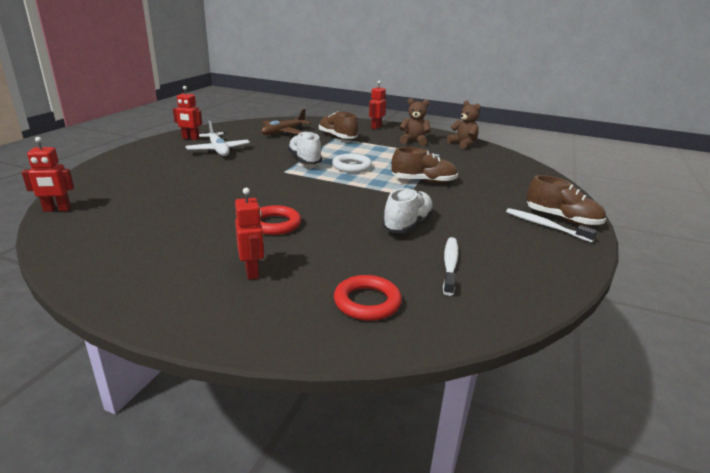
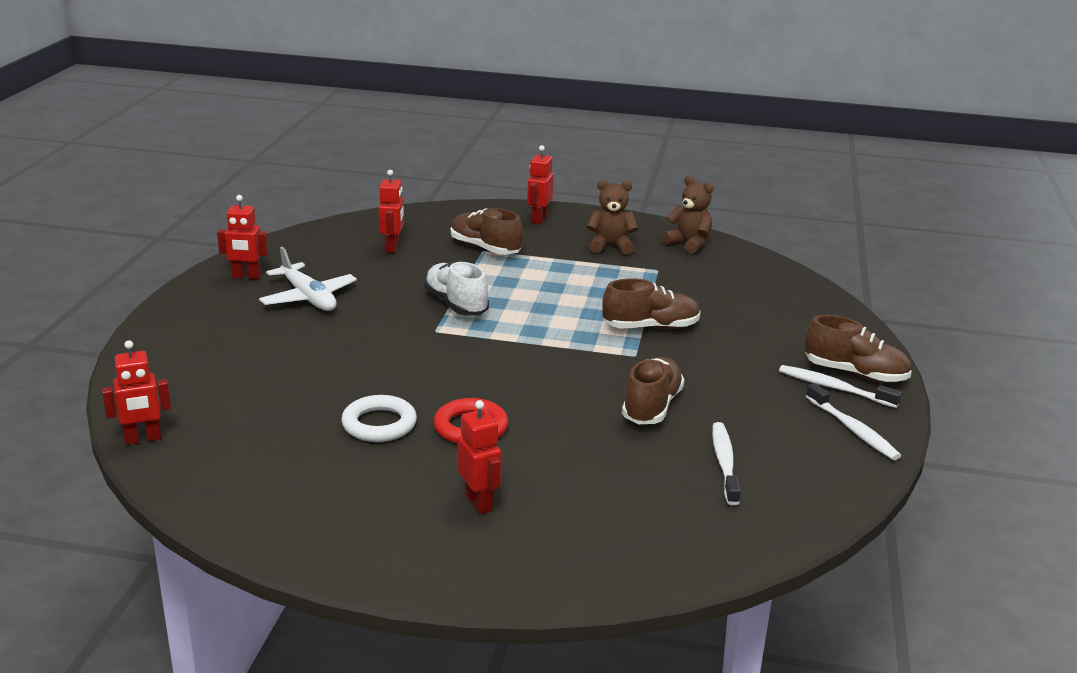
camera: 10 degrees left, 0 degrees up
brown plane [261,109,311,136] -> red robot [378,170,404,253]
white ring [332,154,372,173] -> white ring moved to [341,395,417,442]
red ring [334,275,402,321] -> none
white shoe [382,188,434,233] -> brown shoe [622,357,685,424]
none -> white toothbrush [806,383,901,460]

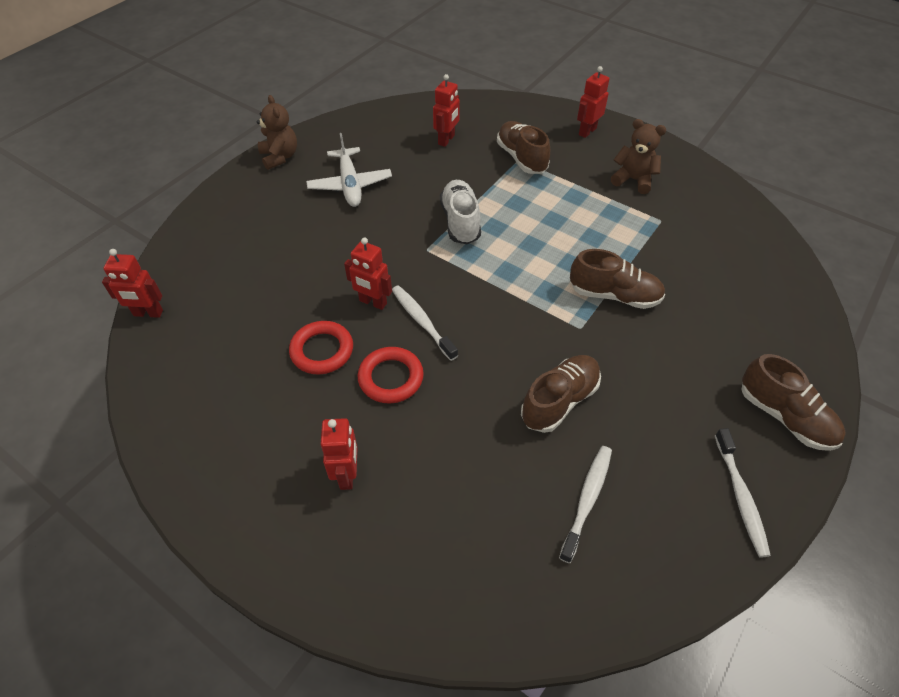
camera: 25 degrees right, 25 degrees up
red robot [217,195,268,279] -> red robot moved to [344,238,392,310]
white ring [341,395,417,442] -> red ring [289,321,353,374]
brown teddy bear [662,176,714,254] -> brown teddy bear moved to [256,95,297,170]
white toothbrush [779,365,902,408] -> white toothbrush moved to [392,285,458,361]

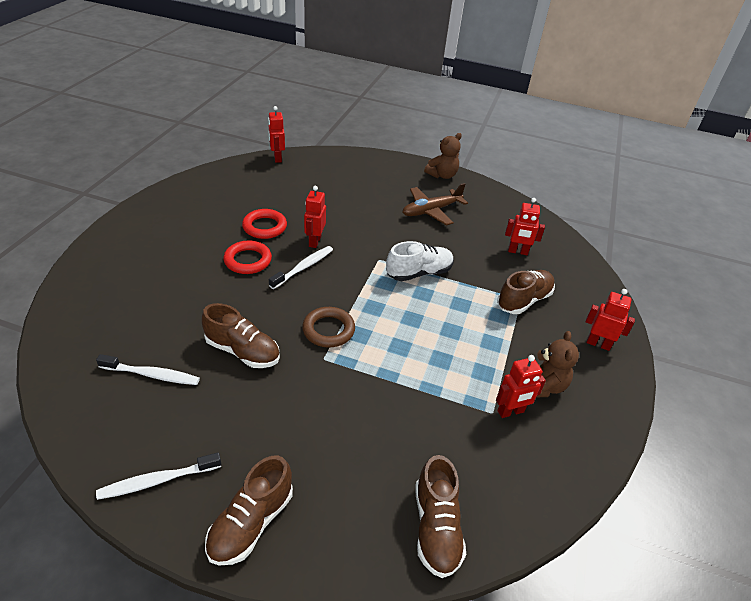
camera: 70 degrees right, 10 degrees down
white plane [306,133,392,207] -> brown plane [402,183,468,225]
red robot [321,418,358,490] -> red robot moved to [496,355,546,418]
brown shoe [570,249,665,309] -> brown shoe moved to [415,455,466,578]
none -> brown ring [302,307,355,348]

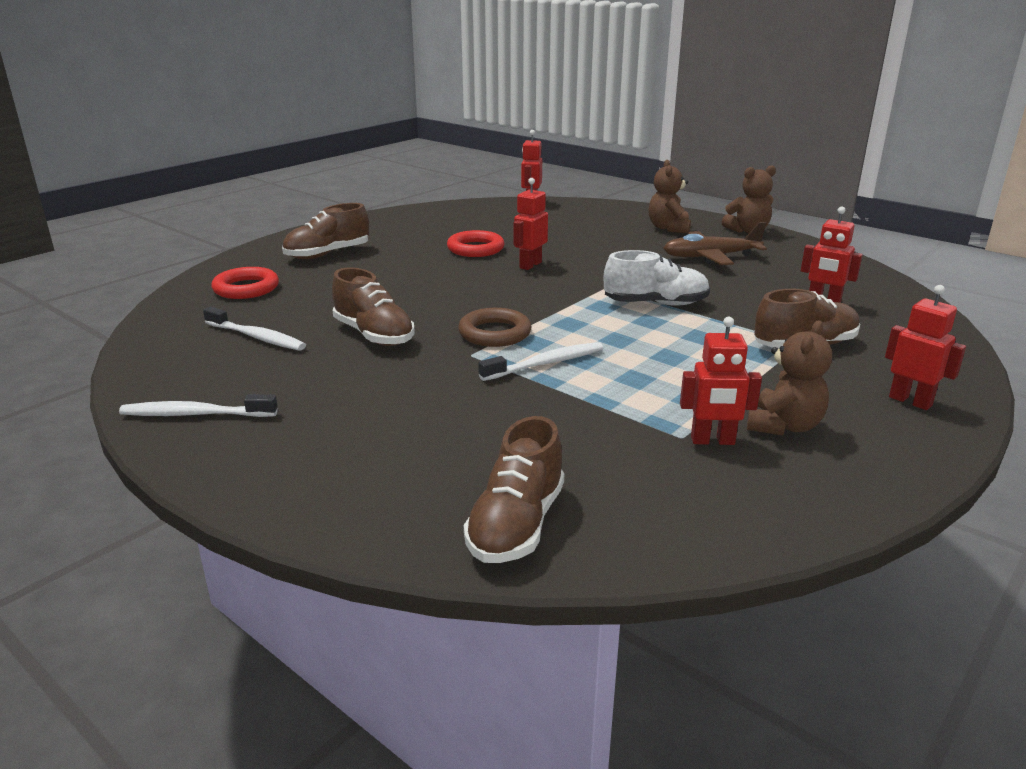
camera: 25 degrees right, 15 degrees down
brown shoe [205,455,293,565] -> brown shoe moved to [282,203,369,259]
red ring [223,241,272,274] -> red ring moved to [211,267,279,299]
white toothbrush [269,246,333,289] -> white toothbrush moved to [478,342,603,381]
none -> brown teddy bear [649,160,691,234]

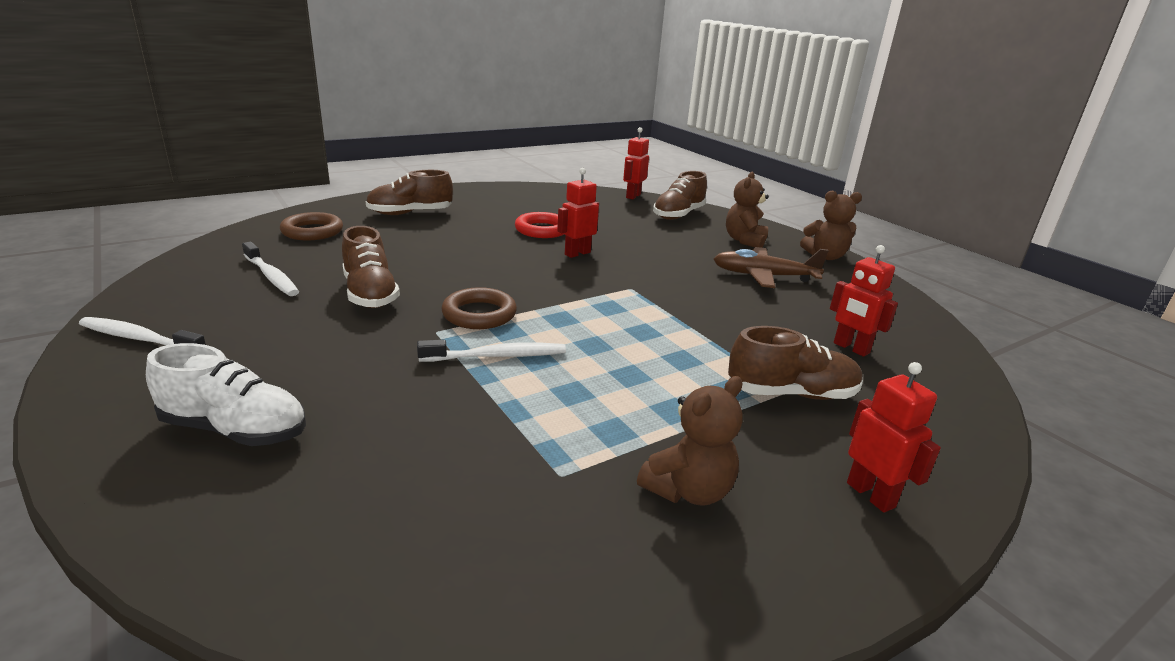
camera: 15 degrees right, 0 degrees up
red ring [211,267,279,299] -> brown ring [280,212,343,240]
brown shoe [464,416,564,563] -> brown shoe moved to [653,171,707,220]
white shoe [604,250,710,306] -> white shoe moved to [146,343,306,446]
red robot [680,317,762,445] -> none

